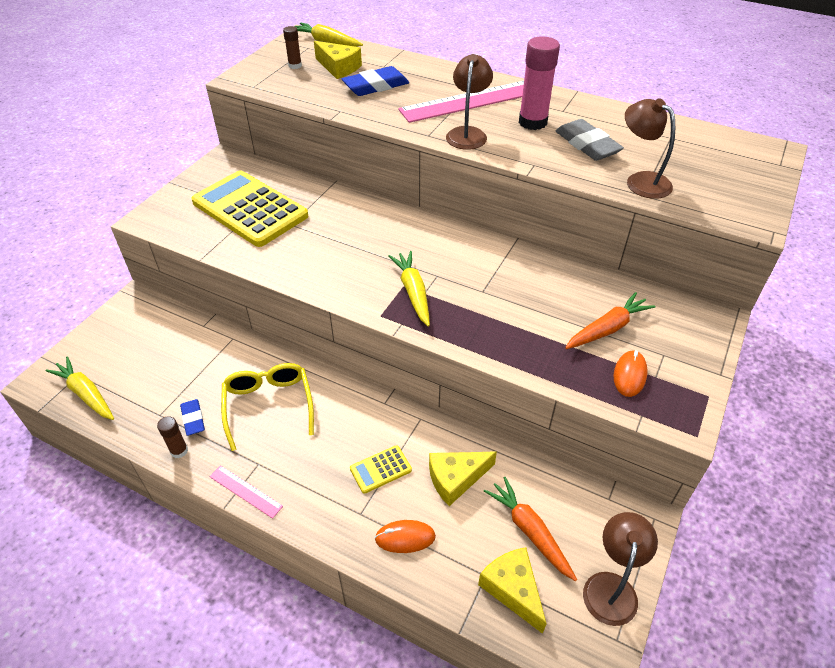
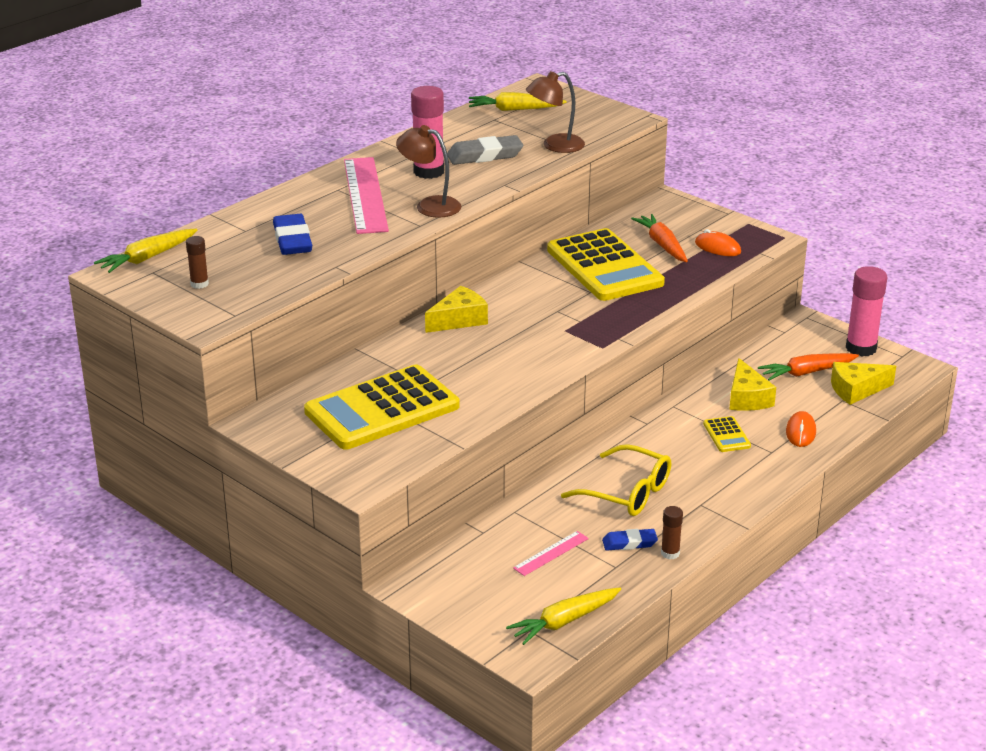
camera: 75 degrees left, 15 degrees down
pink ruler [209,465,283,519] -> pink ruler moved to [513,531,589,576]
yellow glasses [221,363,314,451] -> yellow glasses turned 150 degrees counterclockwise [561,444,671,516]
yellow cheese [314,41,362,79] -> yellow cheese moved to [425,286,488,333]
yellow carrot [388,251,430,327] -> yellow carrot moved to [469,92,567,111]
brown lamp [583,512,658,626] -> pink glue stick [846,266,887,357]
none -> yellow calculator [547,228,665,301]

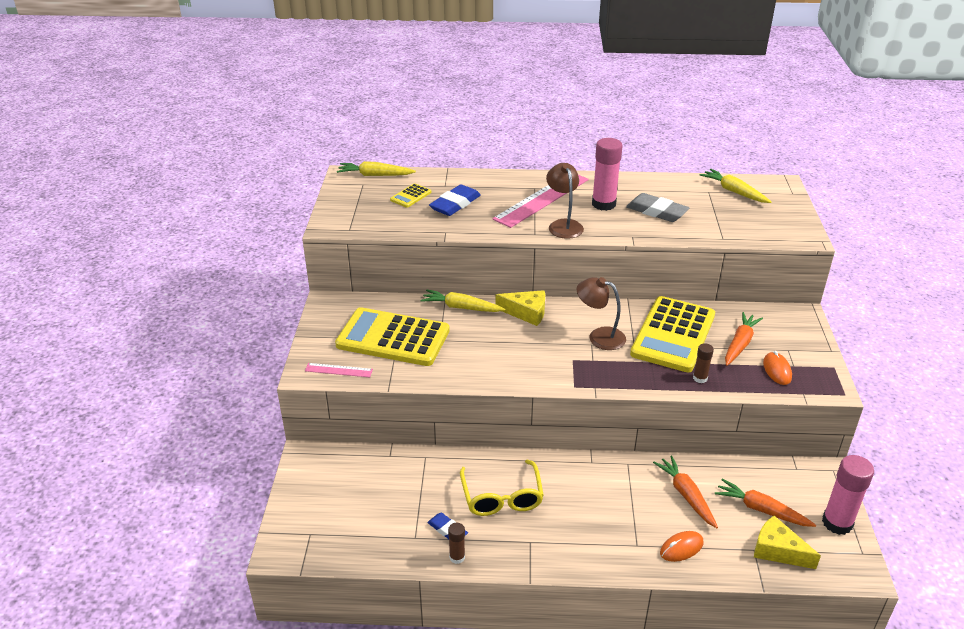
camera: 50 degrees right, 5 degrees up
brown glue stick [186,236,209,289] -> brown glue stick moved to [693,343,714,383]
yellow carrot [506,587,621,645] -> yellow carrot moved to [420,289,505,312]
pink ruler [513,531,589,576] -> pink ruler moved to [305,363,373,378]
brown lamp [526,71,585,153] -> brown lamp moved to [577,277,626,350]
yellow calculator [703,416,751,452] -> yellow calculator moved to [390,183,431,208]
yellow cheese [729,358,776,411] -> orange carrot [653,455,718,528]

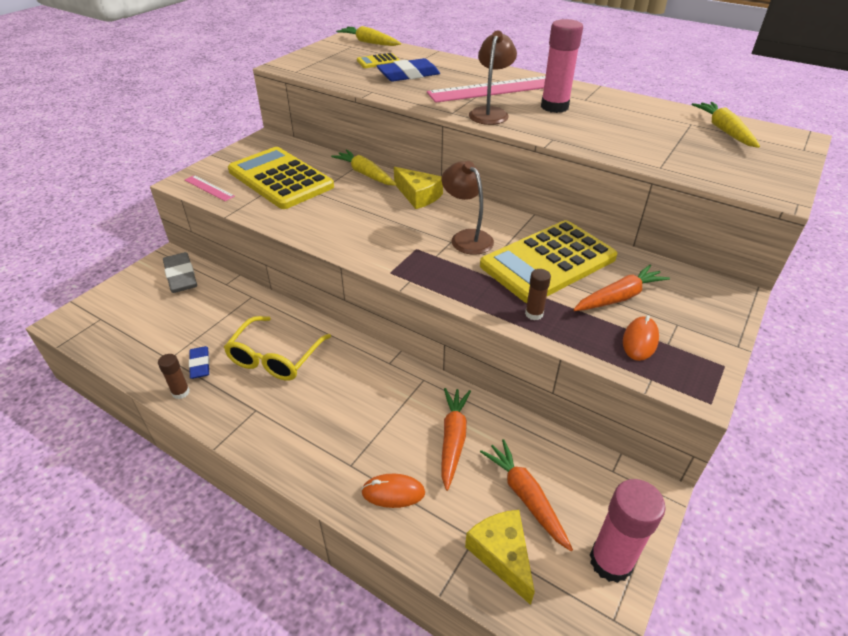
camera: 30 degrees right, 5 degrees up
grey eraser [626,193,689,222] -> grey eraser moved to [163,252,197,293]

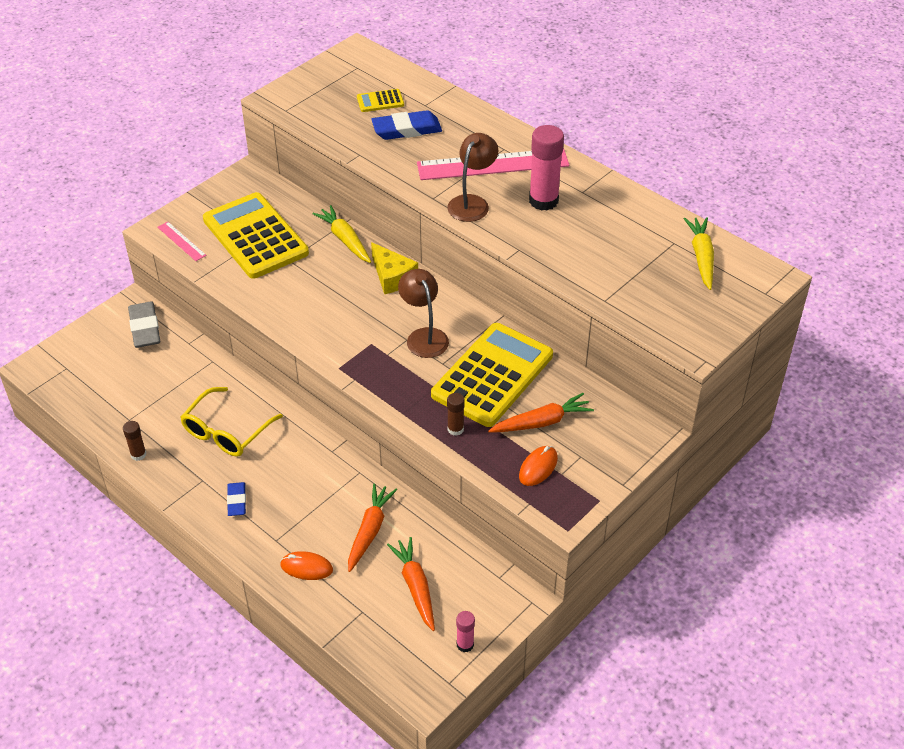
camera: 10 degrees right, 5 degrees up
blue eraser [189,346,210,379] -> blue eraser moved to [227,482,246,516]
yellow carrot [336,26,401,46] -> none
yellow cheese [465,510,535,605] -> none
yellow calculator [480,220,617,303] -> yellow calculator turned 150 degrees clockwise [431,323,553,427]
pink glue stick [590,479,666,583] -> pink glue stick [456,611,475,652], size x0.52

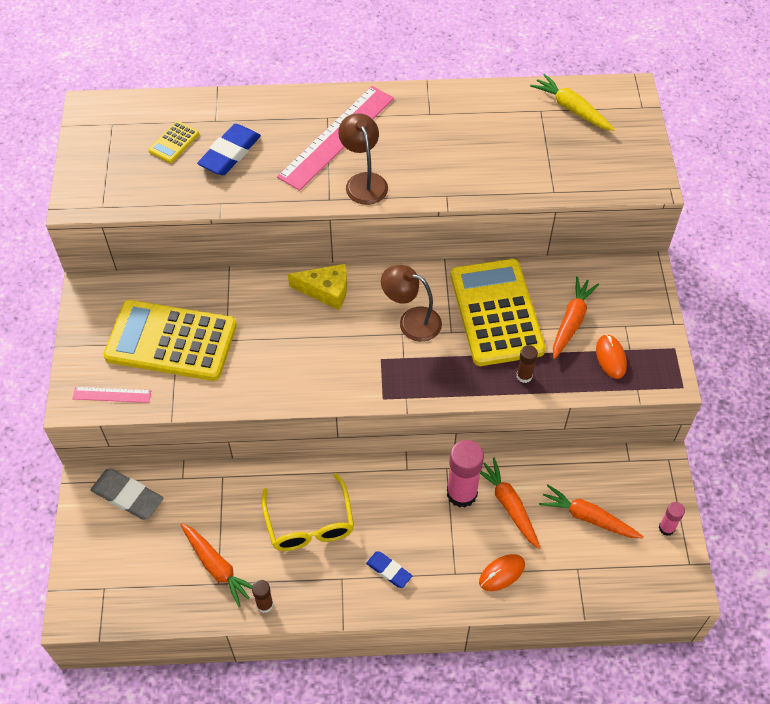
camera: 45 degrees left, 10 degrees up
yellow carrot [312,205,371,263] -> none
pink glue stick [529,125,564,211] -> pink glue stick moved to [447,440,484,508]
none -> orange carrot [180,523,252,607]

